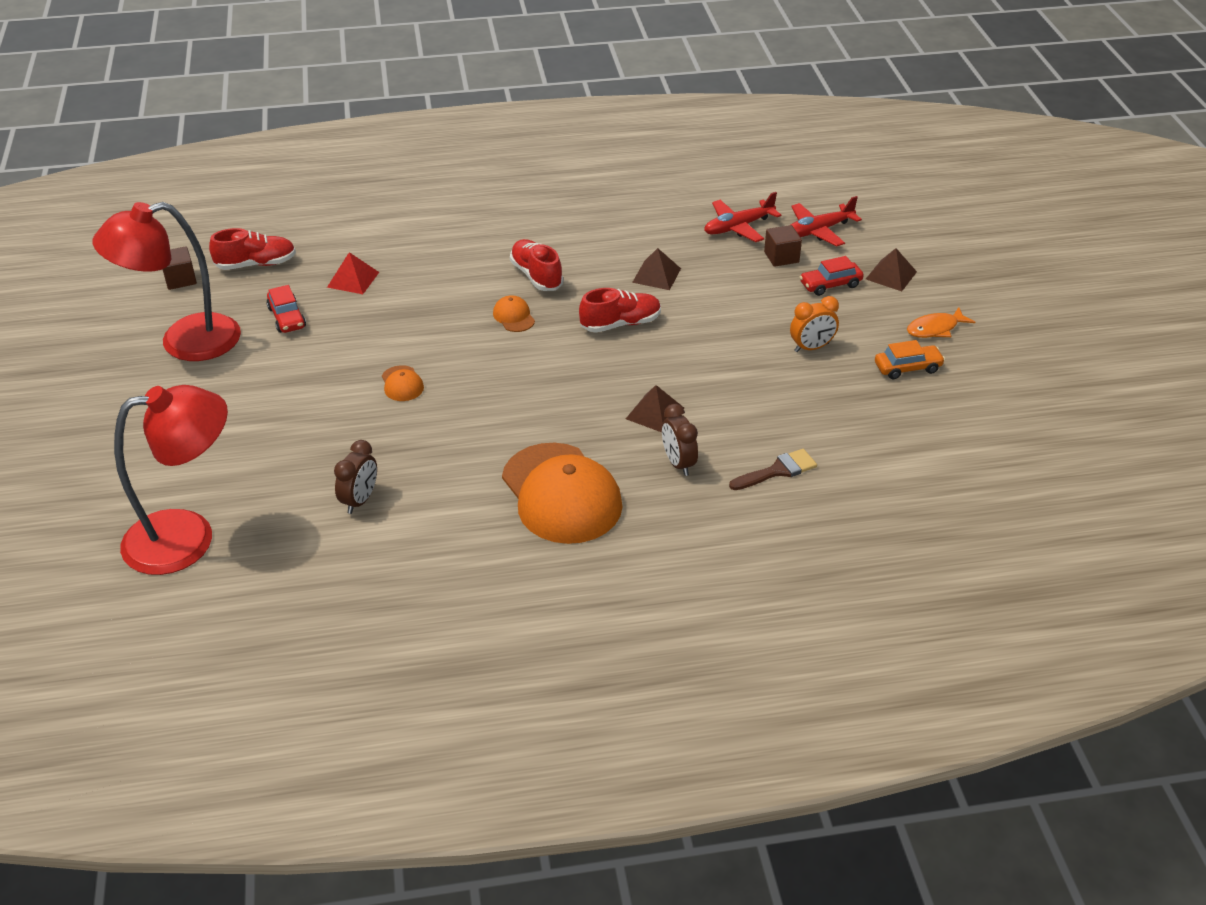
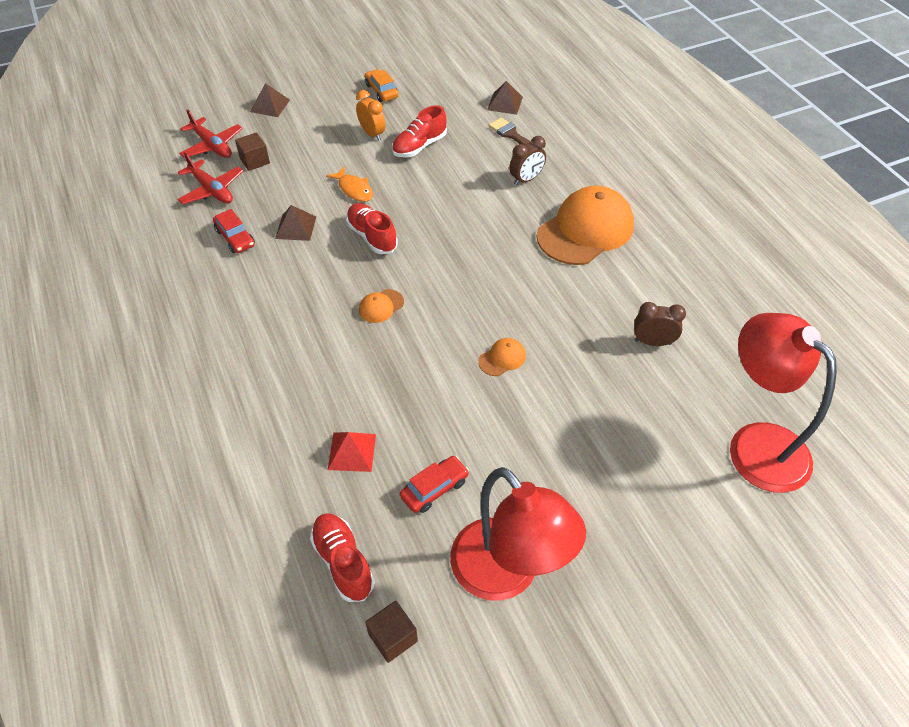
camera: 105 degrees left, 10 degrees up
red shoe [510,239,563,291] -> red shoe moved to [392,105,447,157]
brown pyramid [626,385,684,432] -> brown pyramid moved to [487,81,523,115]
red car [800,256,864,296] -> red car moved to [213,209,255,253]
orange fish [907,307,975,338] -> orange fish moved to [326,167,373,202]

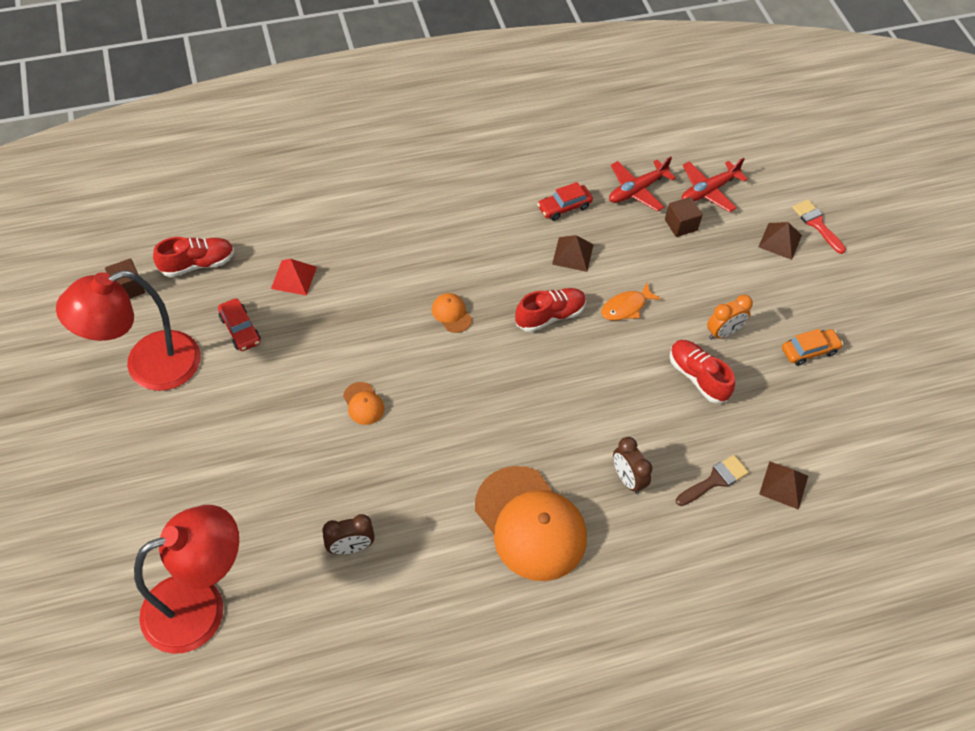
camera: 95 degrees right, 5 degrees up
brown clock [634,302,686,346] -> brown clock turned 60 degrees clockwise [323,514,375,554]
none -> red brush [792,199,846,254]

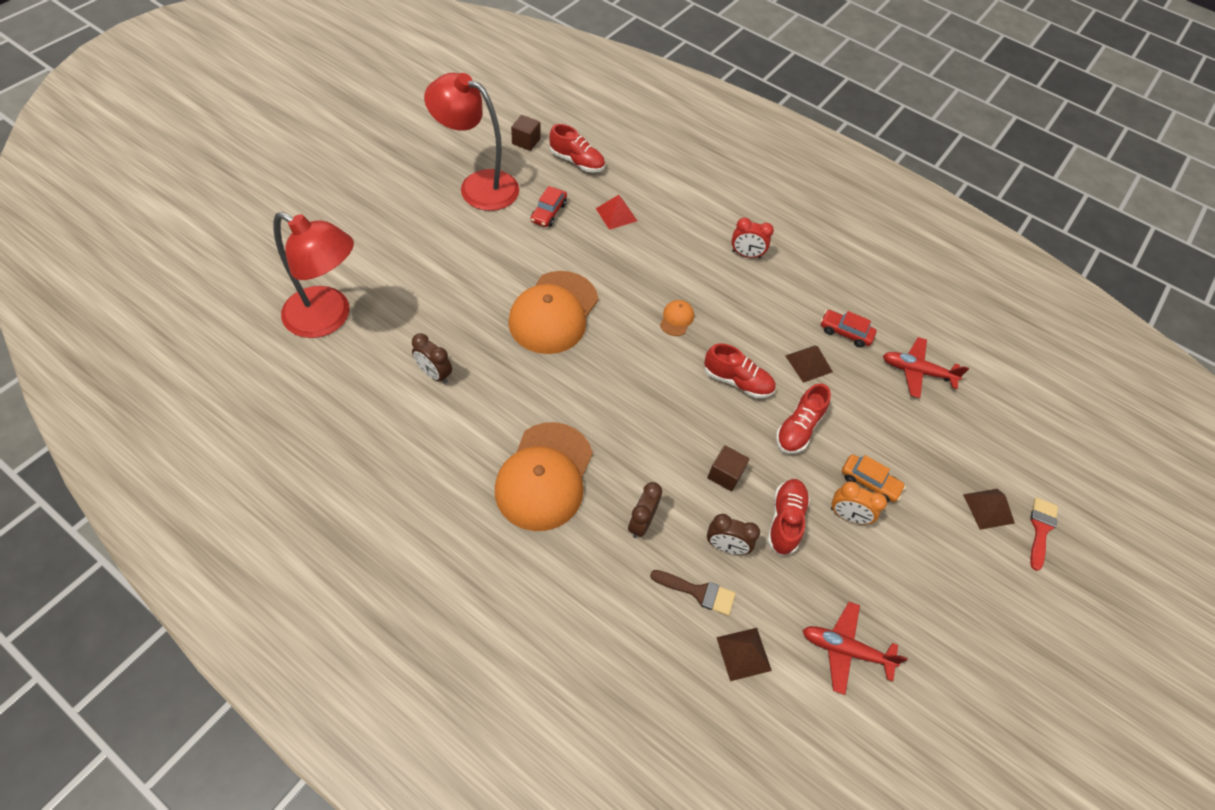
camera: 50 degrees right, 0 degrees up
orange cap [343,382,384,425] -> orange cap [508,271,598,354], size x2.42
orange fish [601,282,661,321] -> red shoe [776,384,831,454]
brown cube [665,197,703,237] -> brown cube moved to [707,445,749,491]
red plane [682,158,748,212] -> red plane moved to [802,602,908,695]
orange car [782,329,843,366] -> orange car moved to [842,455,906,502]
none -> brown clock [707,514,760,555]
none -> red clock [731,218,774,259]

